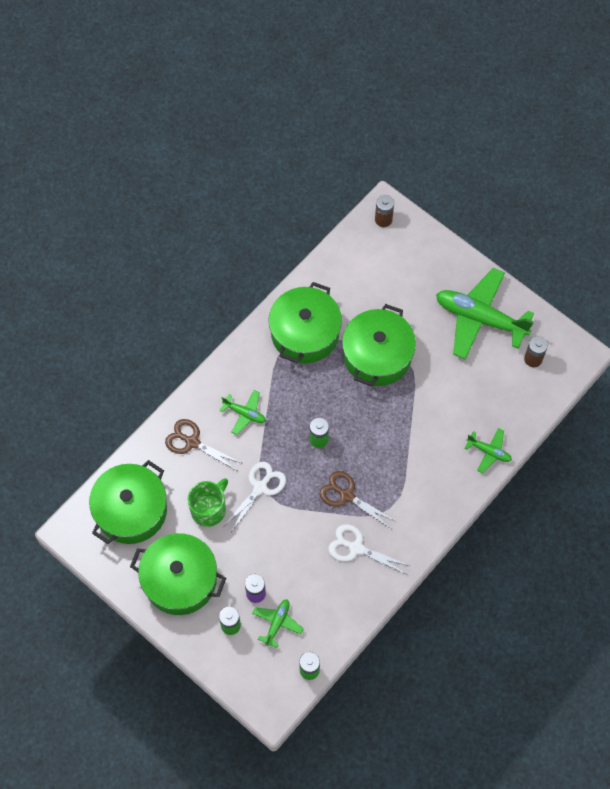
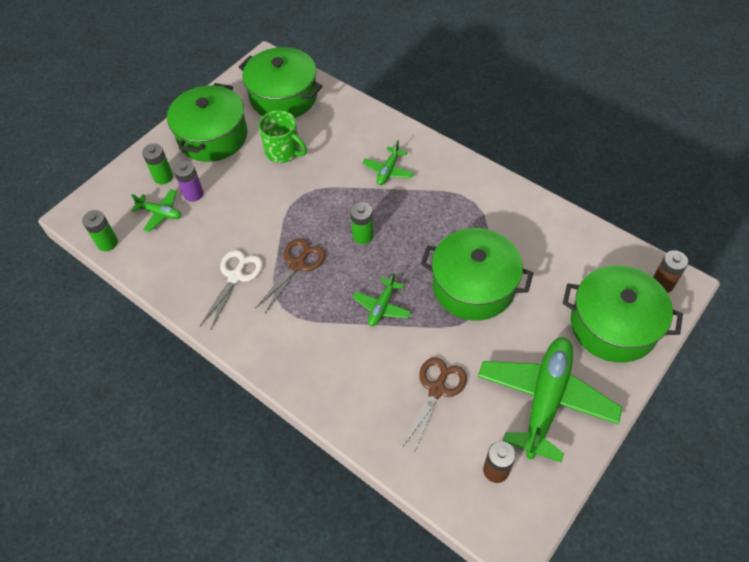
camera: 90 degrees right, 10 degrees down
brown scissors [165,419,242,471] -> brown scissors moved to [402,357,467,452]
white scissors [222,461,286,534] -> none
green pot [268,282,342,363] -> green pot moved to [563,265,683,363]
green plane [465,428,512,473] -> green plane moved to [353,272,411,326]

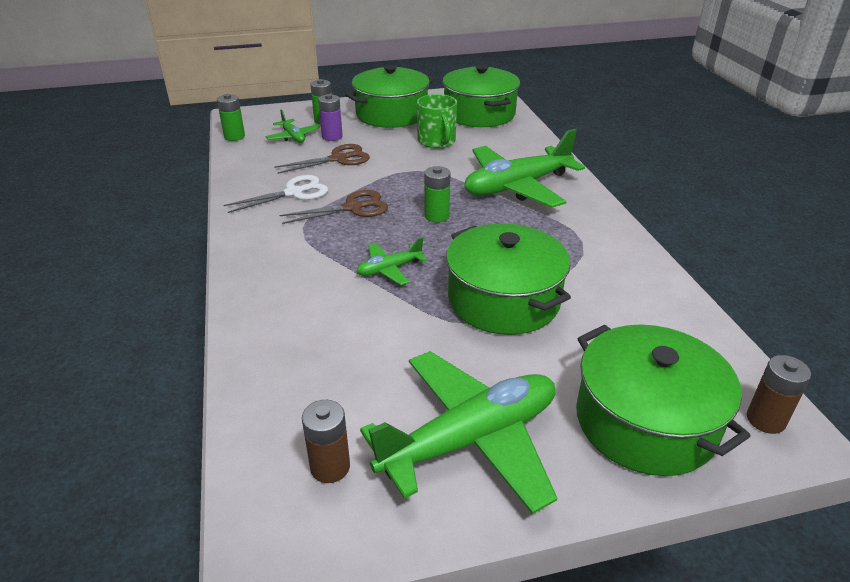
camera: 35 degrees right, 20 degrees down
green plane [362,140,414,185] -> green plane [464,129,585,208], size x2.14
brown scissors [402,357,467,452] -> brown scissors moved to [274,144,370,174]

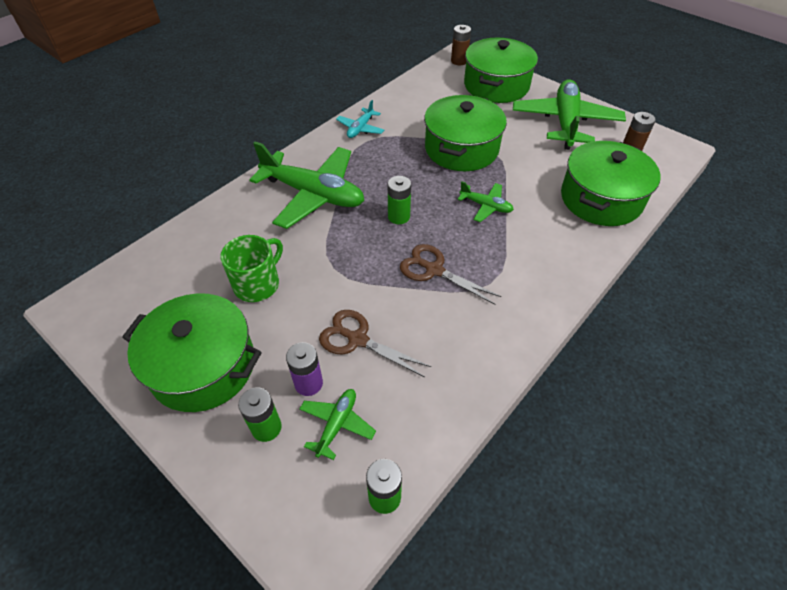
camera: 125 degrees left, 15 degrees up
white scissors [223,175,328,213] -> none
green plane [360,351,557,514] -> green plane turned 75 degrees clockwise [513,79,626,150]
green pot [442,64,520,127] -> green pot moved to [561,141,661,226]
none -> turquoise plane [336,100,384,138]

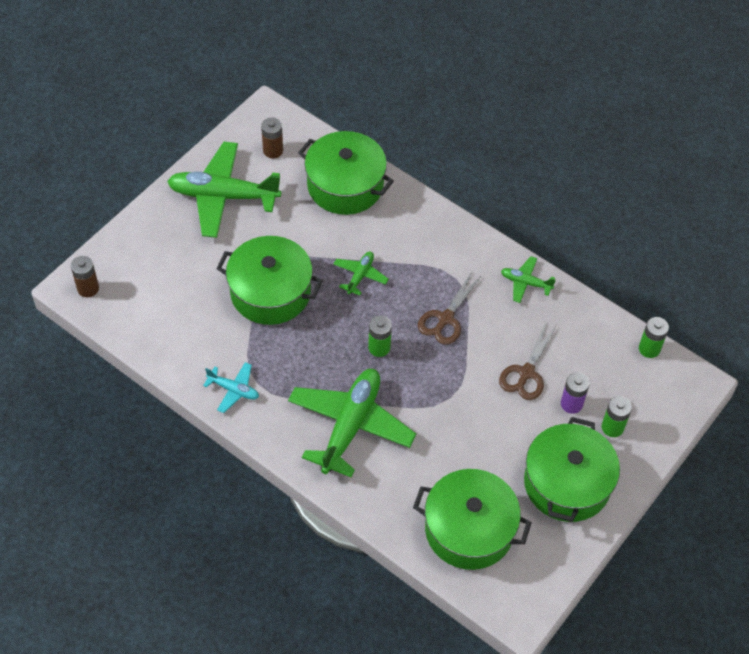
camera: 95 degrees left, 5 degrees up
green mug [220,235,283,302] -> none
green plane [299,389,376,460] -> green plane moved to [501,256,556,303]
green pot [464,38,538,103] -> green pot moved to [413,469,532,570]

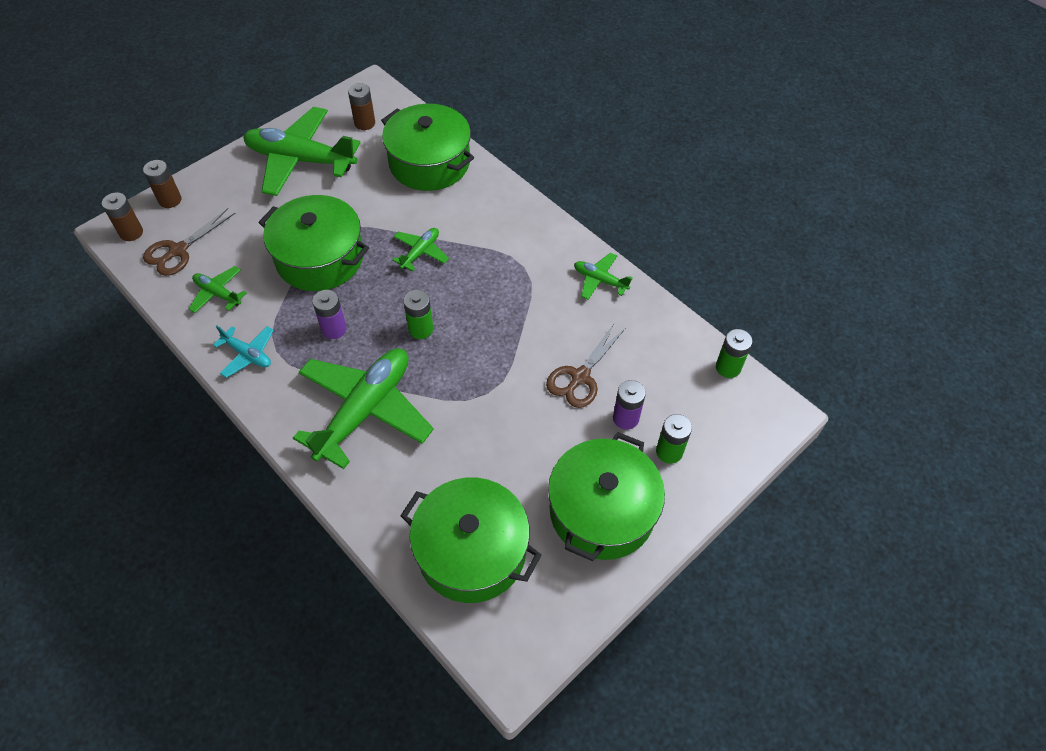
camera: 10 degrees right, 0 degrees up
brown scissors [418,272,482,345] -> brown scissors moved to [143,208,236,276]
none -> brown battery [143,160,181,208]
none -> green plane [189,266,247,313]
none -> purple battery [312,290,347,339]

